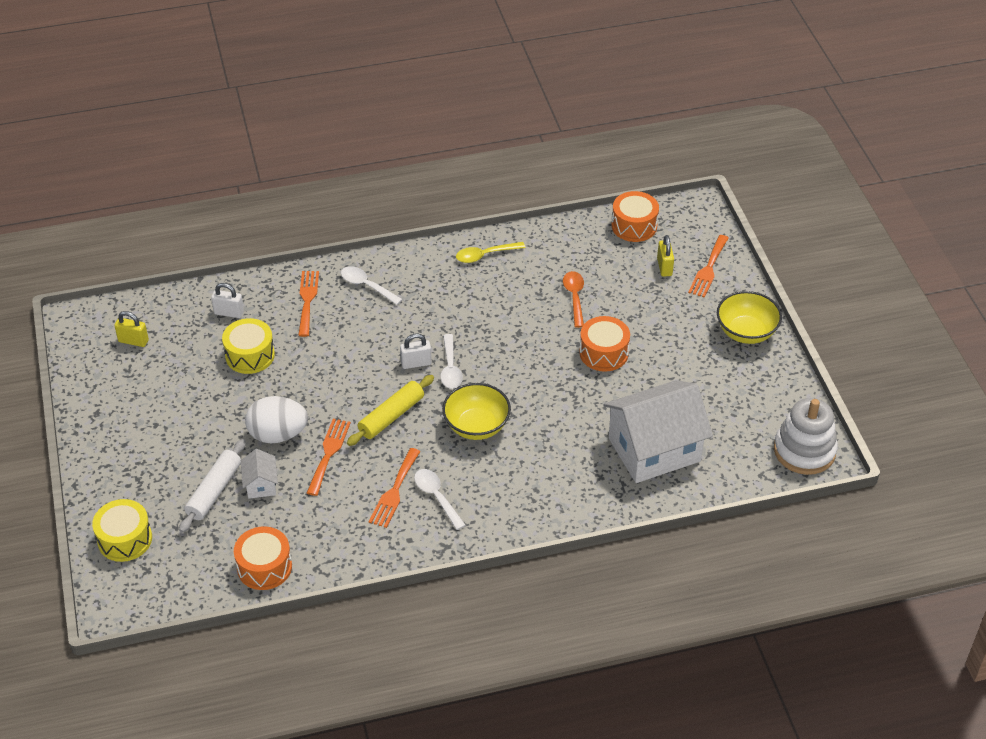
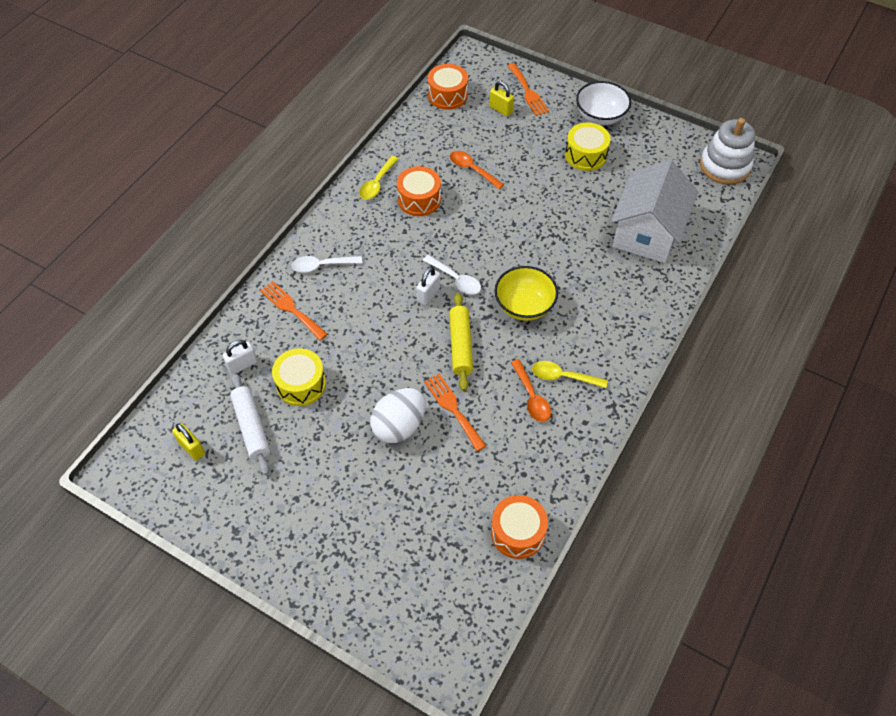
camera: 45 degrees left, 10 degrees up
yellow drum [92,499,152,562] -> yellow drum moved to [565,123,611,171]
yellow padlock [114,311,149,347] -> yellow padlock turned 75 degrees clockwise [172,423,205,461]
white rolling pin [179,439,246,533] -> white rolling pin moved to [230,373,270,475]
white house [241,449,278,499] -> none
orange fork [369,448,421,528] -> orange spoon [511,359,551,422]
white spoon [414,469,466,530] -> yellow spoon [532,361,608,388]
orange drum [579,316,630,372] -> orange drum moved to [397,166,441,216]
yellow bowl [717,291,782,344] -> white bowl [576,81,631,125]

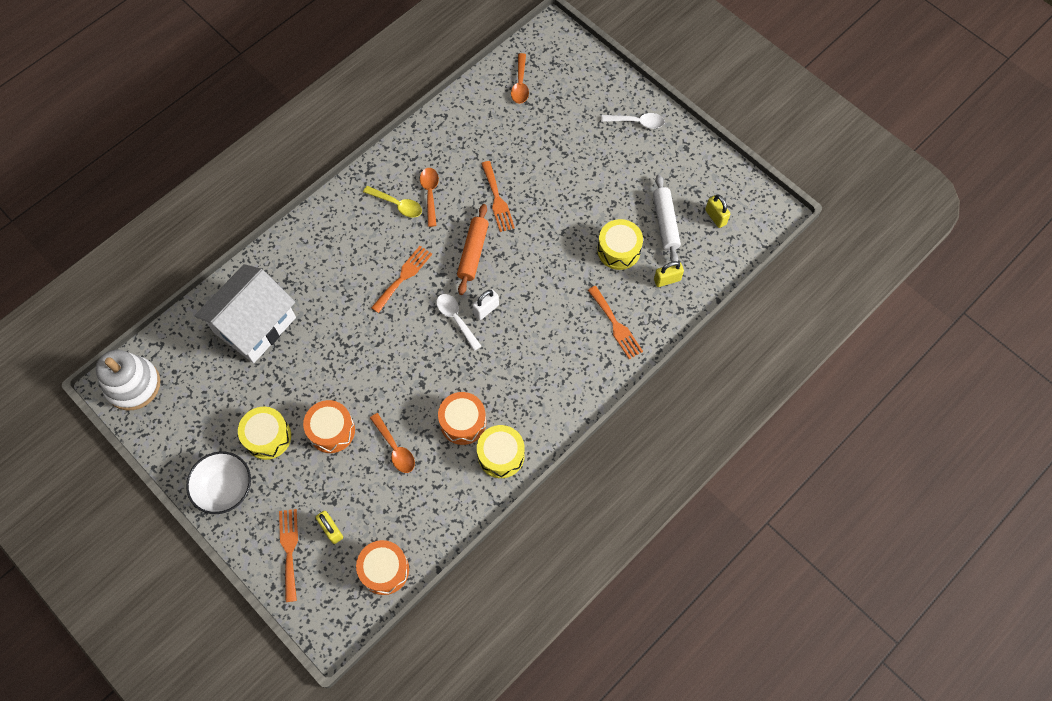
camera: 165 degrees left, 10 degrees up
white padlock [223,340,257,374] -> yellow padlock [654,261,684,287]
white spoon [291,256,362,273] -> white spoon moved to [601,113,665,129]
yellow spoon [359,156,398,200] -> yellow drum [477,425,525,478]
white egg [370,388,426,443] -> none
yellow rolling pin [449,293,473,391] -> orange rolling pin [457,204,489,295]
orange drum [491,495,548,559] -> orange drum moved to [303,400,355,453]
yellow bowl [494,266,558,321] -> orange fork [371,246,432,313]
none -> orange spoon [511,53,529,104]

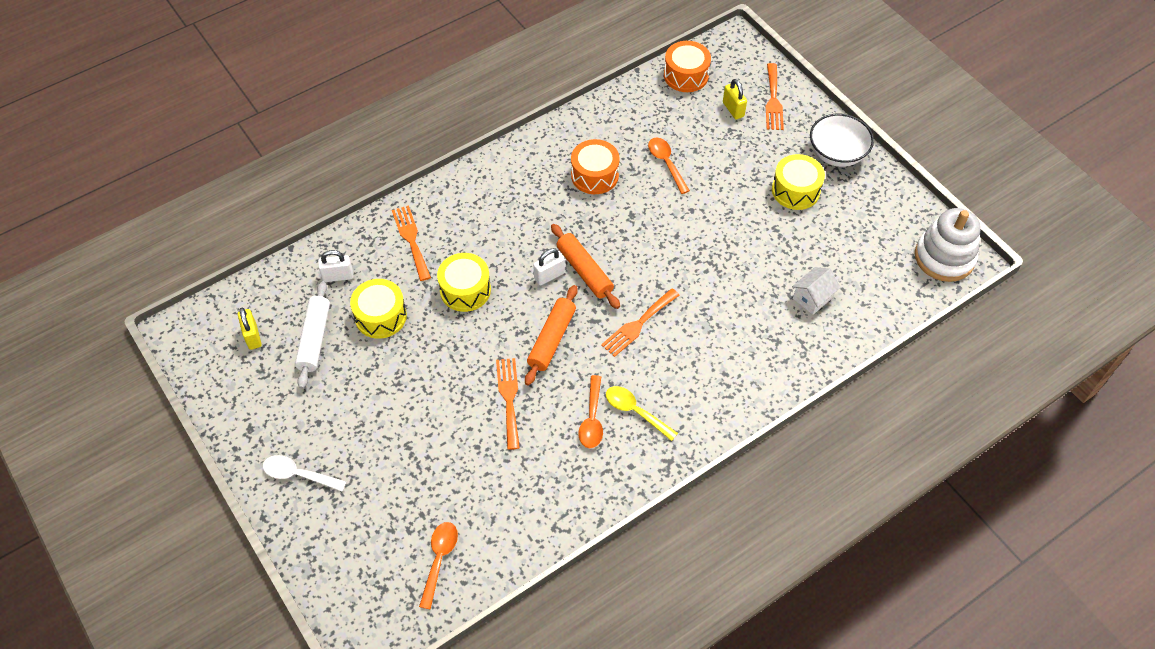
camera: 170 degrees left, 10 degrees down
white house [195,264,296,363] -> white house [792,267,841,315], size x0.43
orange drum [303,400,355,453] -> none
white spoon [436,294,481,351] -> orange rolling pin [551,224,620,309]
yellow drum [477,425,525,478] -> yellow drum moved to [437,253,491,312]
yellow padlock [654,261,684,287] -> white padlock [318,250,353,282]

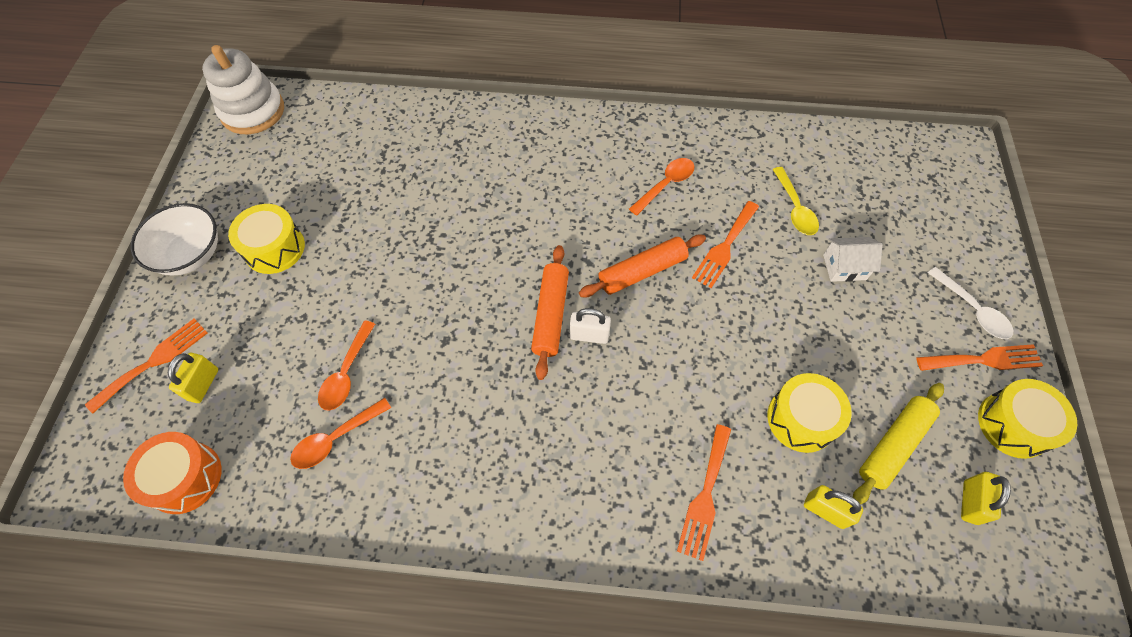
camera: 140 degrees left, 5 degrees up
white rolling pin [295,281,330,389] -> yellow rolling pin [853,383,944,504]
white padlock [318,250,353,282] -> yellow padlock [804,485,863,529]
orange spoon [419,522,458,609] -> orange spoon moved to [290,398,391,469]
yellow drum [437,253,491,312] -> yellow drum moved to [978,379,1077,459]
orange drum [571,139,619,194] -> none
orange fork [601,288,679,357] -> orange fork moved to [917,344,1043,371]
yellow spoon [606,386,678,441] -> yellow spoon moved to [773,167,819,235]
white house [792,267,841,315] -> white house moved to [823,237,883,282]

